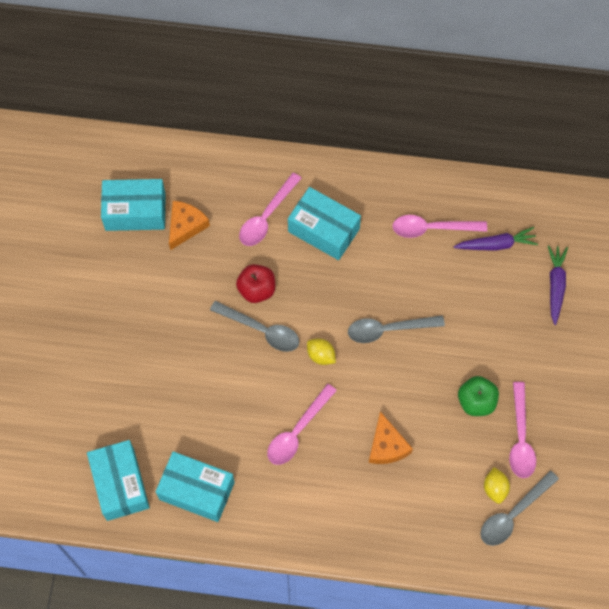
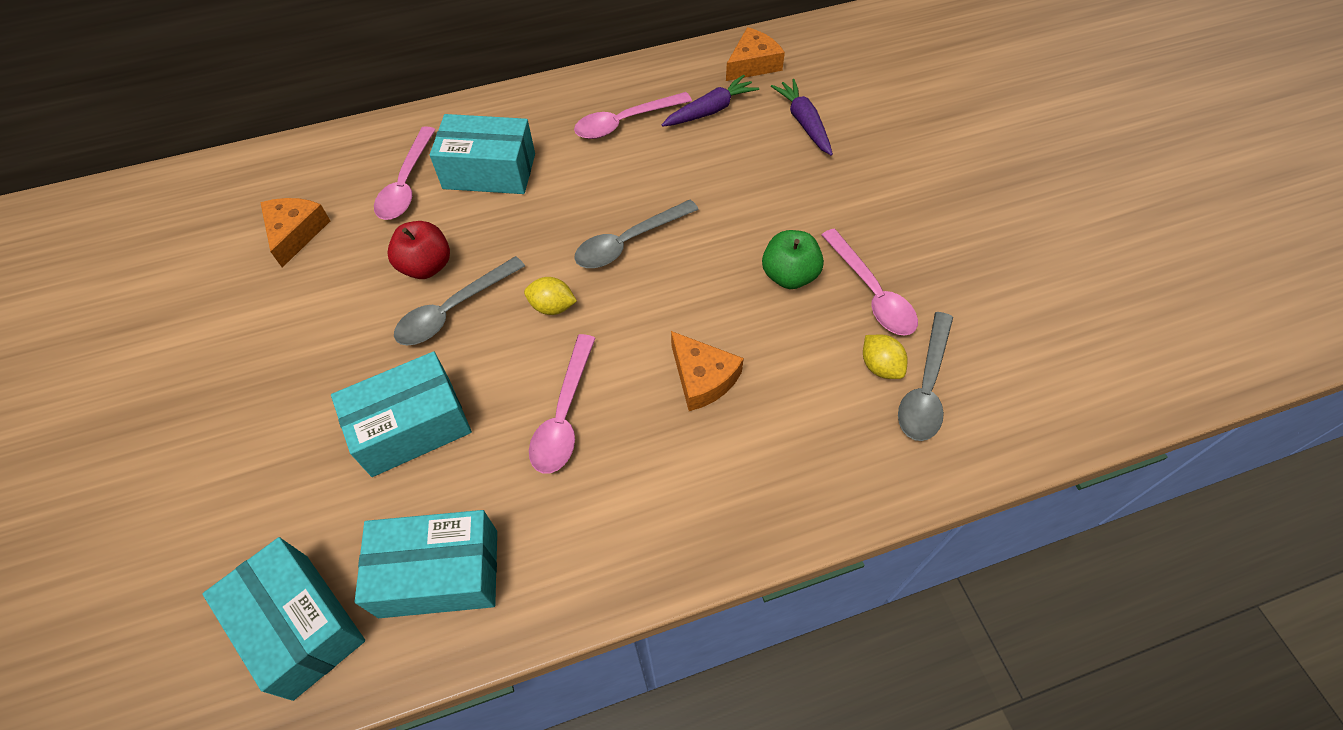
camera: 25 degrees left, 10 degrees down
turquoise box [101,179,166,231] -> turquoise box moved to [331,351,472,477]
grey spoon [210,301,299,352] -> grey spoon turned 135 degrees clockwise [394,256,525,346]
none -> orange cheese [726,27,785,81]

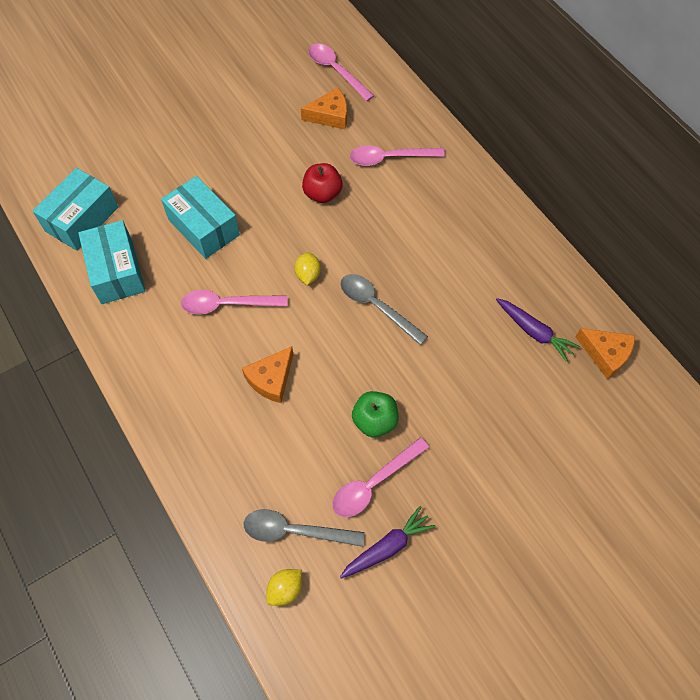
camera: 75 degrees right, 5 degrees up
grey spoon [394,256,525,346] -> none
turquoise box [430,114,535,194] -> none
pink spoon [574,92,692,139] -> pink spoon moved to [308,43,374,101]
purple carrot [771,79,833,156] -> purple carrot moved to [340,506,436,579]
yellow lemon [863,335,908,379] -> yellow lemon moved to [266,569,302,606]

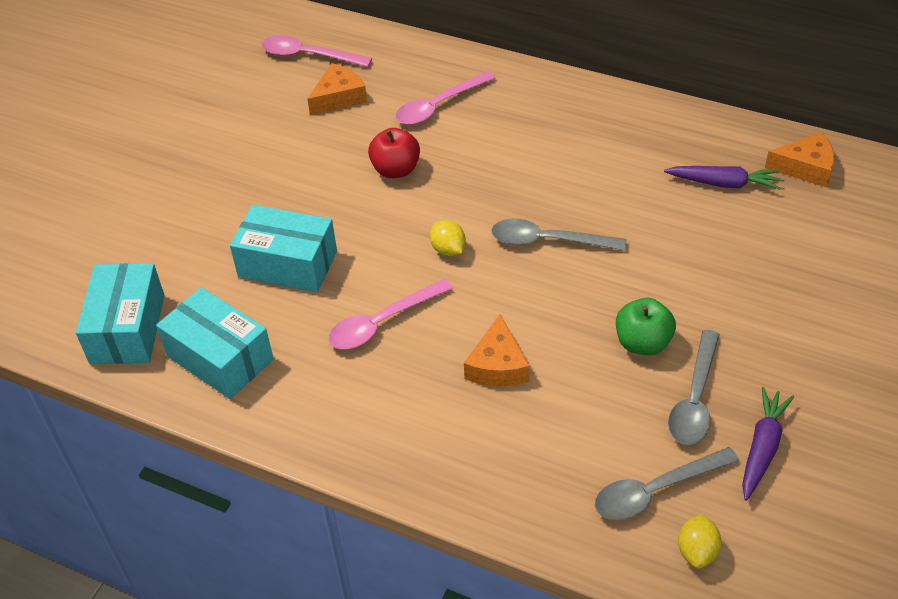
camera: 30 degrees left, 15 degrees down
pink spoon [332,437,429,517] -> grey spoon [668,330,720,445]

